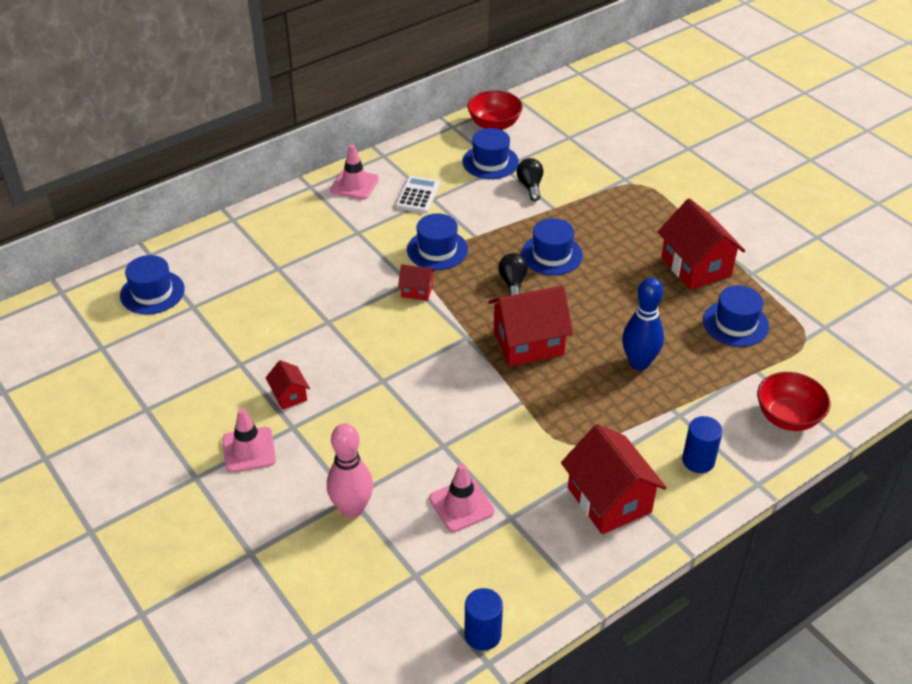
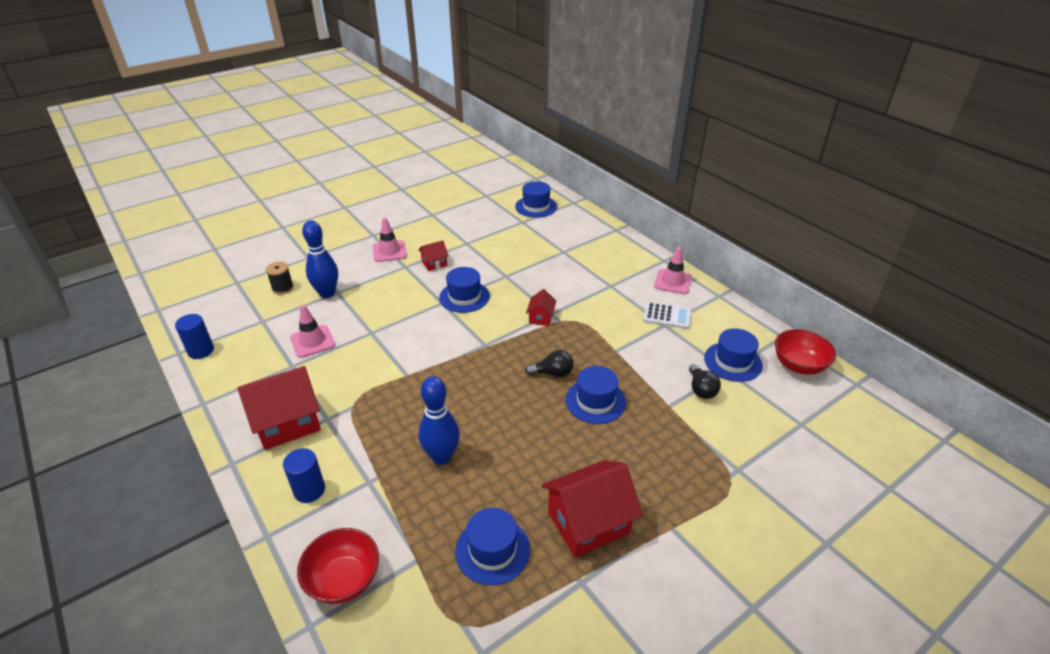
camera: 90 degrees right, 5 degrees down
pink bowling pin [327,423,373,518] -> blue bowling pin [302,220,338,298]
blue hat [407,213,468,270] -> blue hat moved to [439,267,490,313]
red house [488,285,573,366] -> none
black light bulb [516,158,543,201] -> black light bulb turned 90 degrees clockwise [689,364,721,399]
none -> black spool [266,262,294,295]

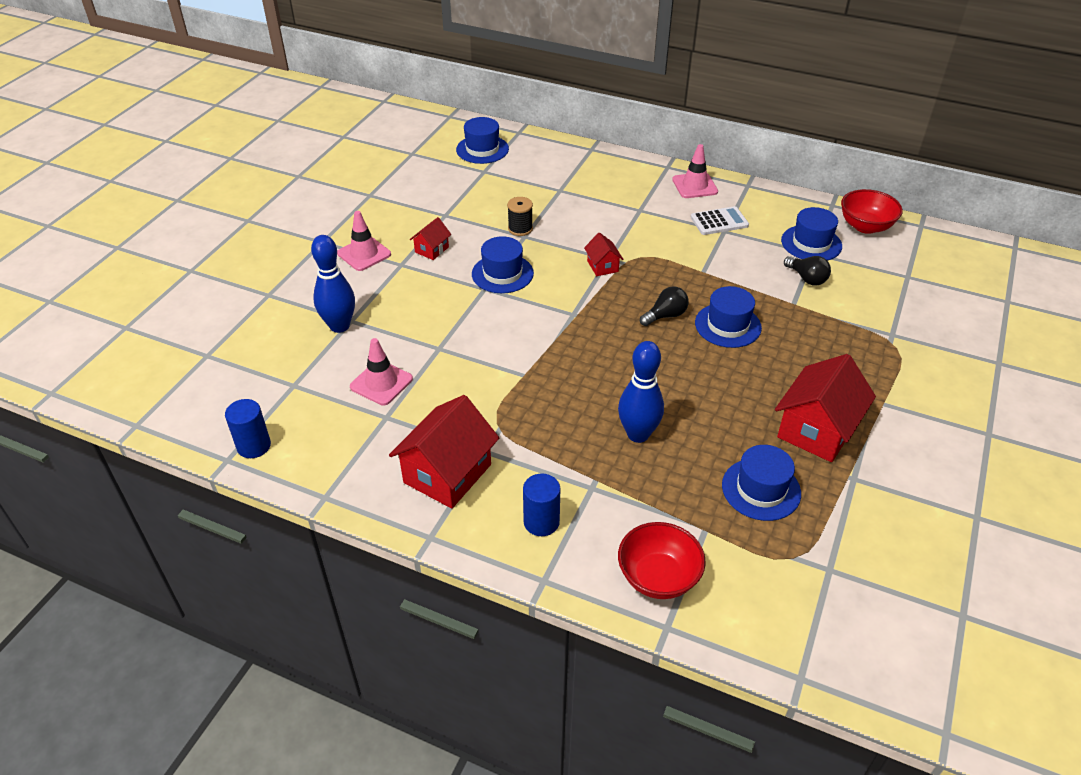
camera: 30 degrees left, 5 degrees up
black spool [266,262,294,295] -> black spool moved to [507,197,533,236]

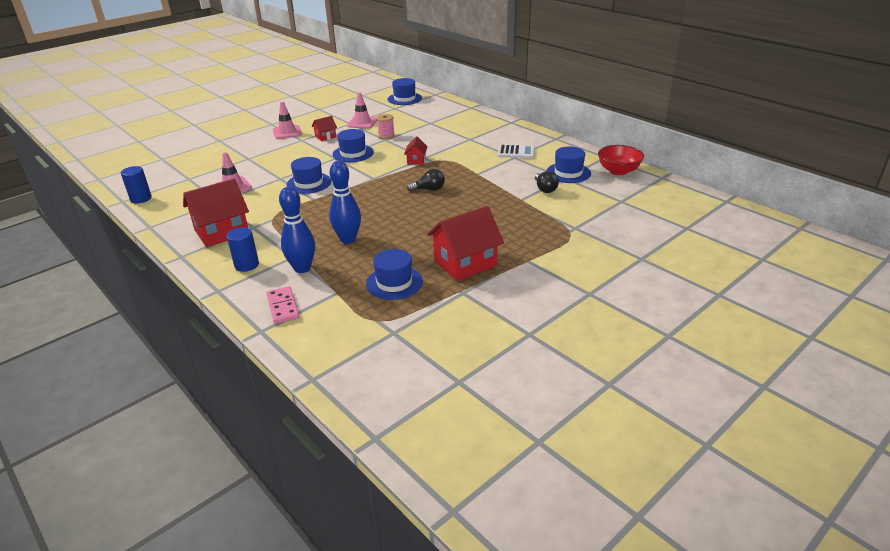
camera: 25 degrees right, 10 degrees down
blue bowling pin [311,235,355,333] -> blue bowling pin moved to [279,187,315,273]
black spool [507,197,533,236] -> pink spool [377,114,395,139]
red bowl [618,522,706,599] -> pink domino [266,286,299,324]
pink traffic cone [672,144,718,198] -> pink traffic cone moved to [347,92,377,129]
blue hat [695,286,762,348] -> blue hat moved to [286,157,331,194]

